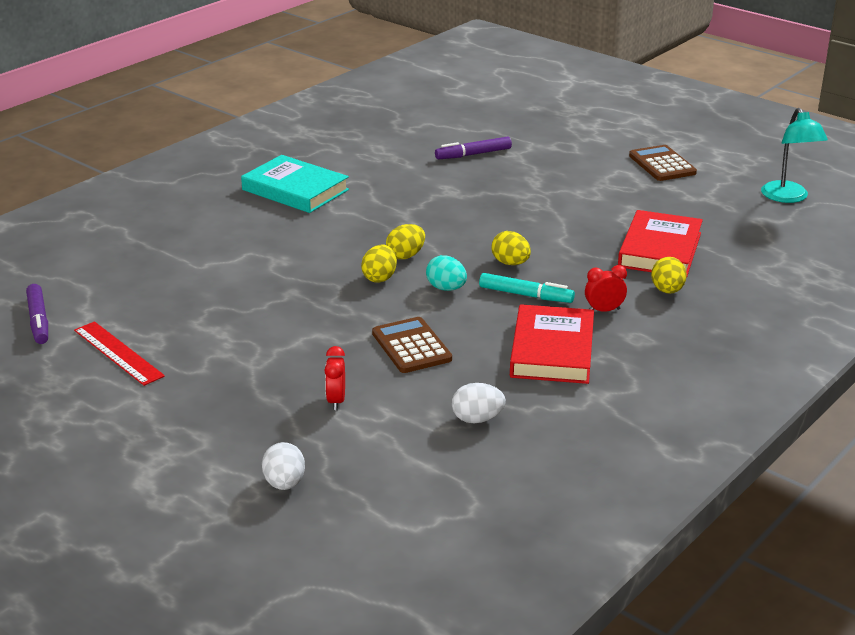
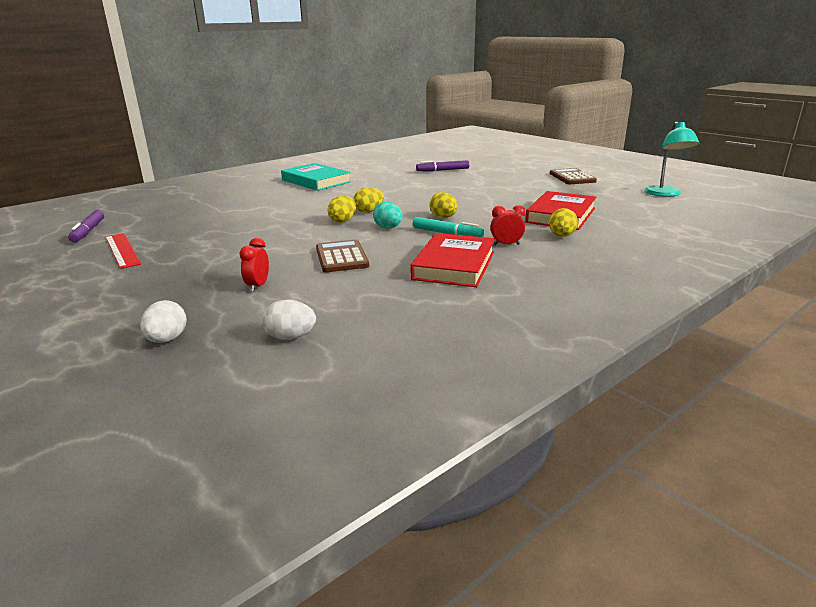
camera: 10 degrees right, 5 degrees down
white egg [452,383,506,423] -> white egg moved to [262,300,316,340]

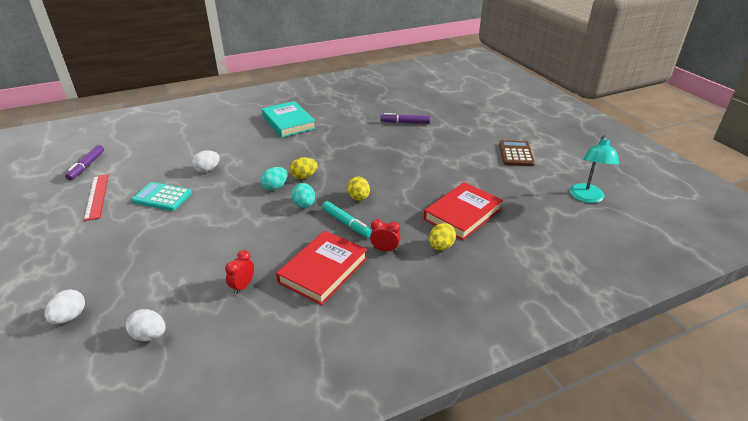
camera: 15 degrees right, 10 degrees up
red clock [240,238,269,292] -> red clock moved to [225,250,254,294]
brown calculator [316,240,369,272] -> none
yellow egg [328,196,356,223] -> turquoise egg [261,167,287,191]
none -> turquoise calculator [131,182,192,211]
none -> white egg [192,151,220,173]

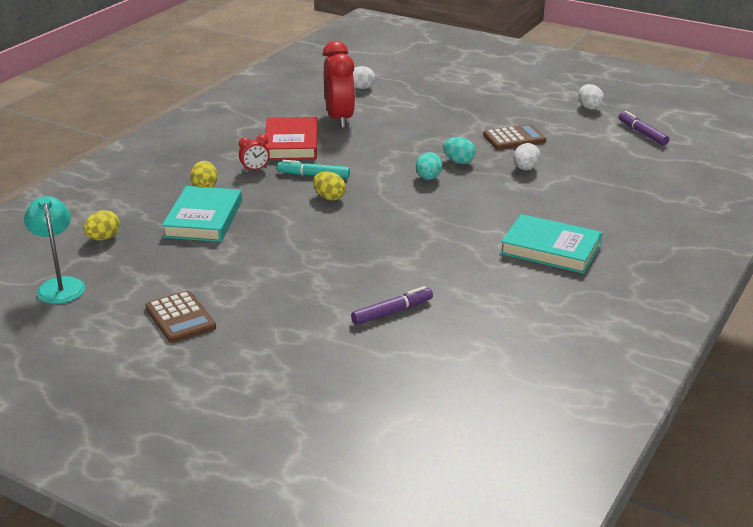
camera: 145 degrees right, 5 degrees down
white egg [45,289,85,324] -> white egg moved to [578,84,604,110]
red ruler [84,174,109,221] -> none
turquoise calculator [131,182,192,211] -> brown calculator [483,124,546,150]
red clock [225,250,254,294] -> red clock [323,41,355,128], size x2.23
yellow egg [290,157,318,179] -> yellow egg moved to [83,210,120,241]
turquoise egg [292,183,315,208] -> turquoise egg moved to [443,137,476,164]
red book [424,182,503,240] -> turquoise book [162,186,242,242]

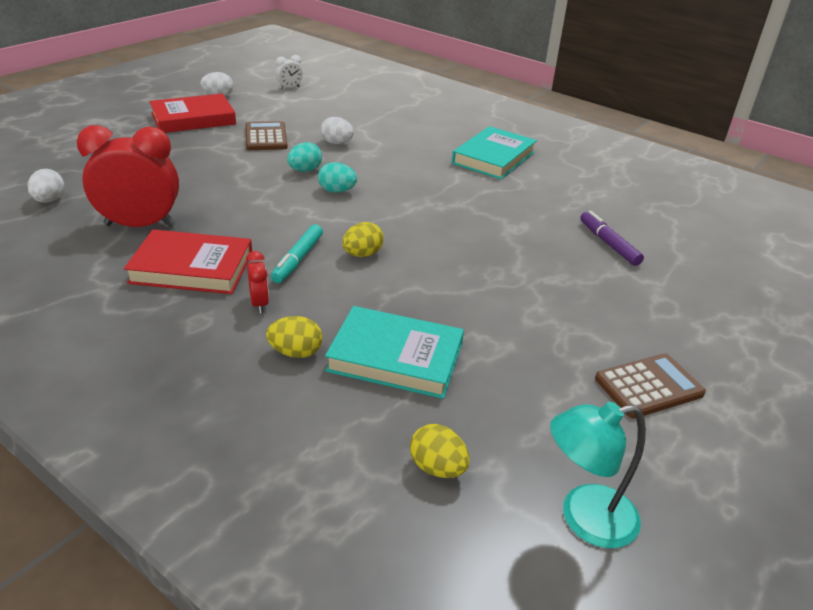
camera: 85 degrees left, 5 degrees up
purple marker [618,111,669,146] -> white clock [276,55,303,89]
none -> red book [150,93,236,133]

